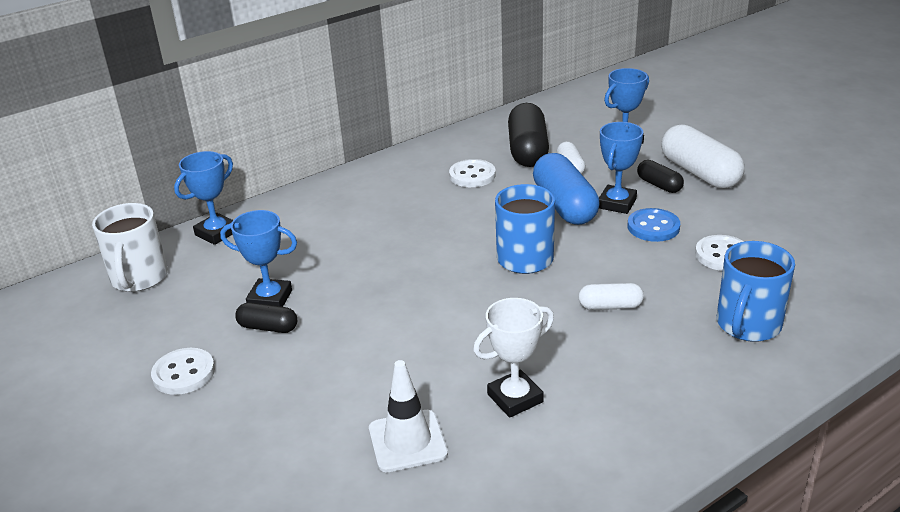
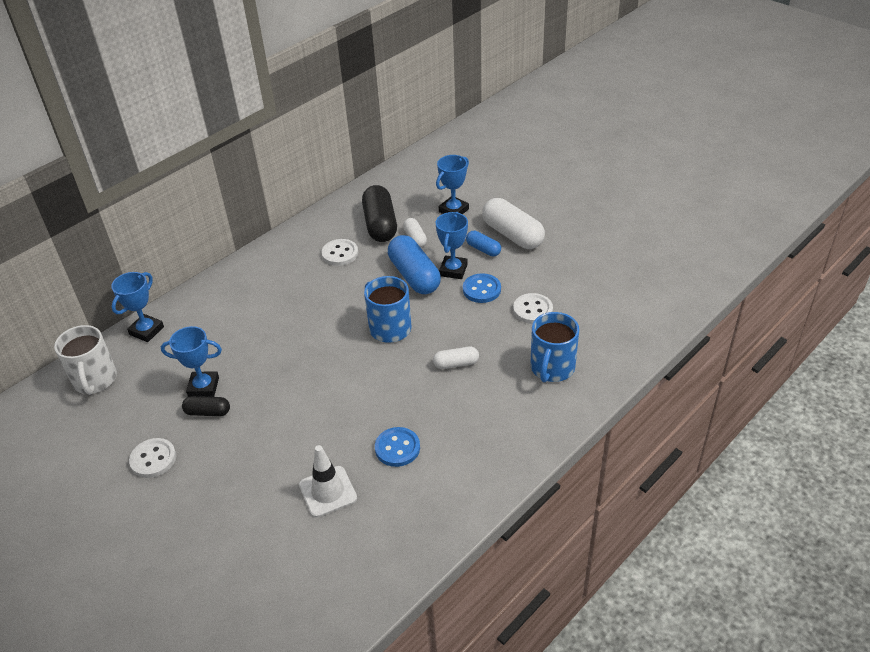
camera: 10 degrees left, 10 degrees up
white trophy [473,298,554,418] -> blue button [375,427,420,467]
black capsule [637,160,684,193] -> blue capsule [466,231,501,256]

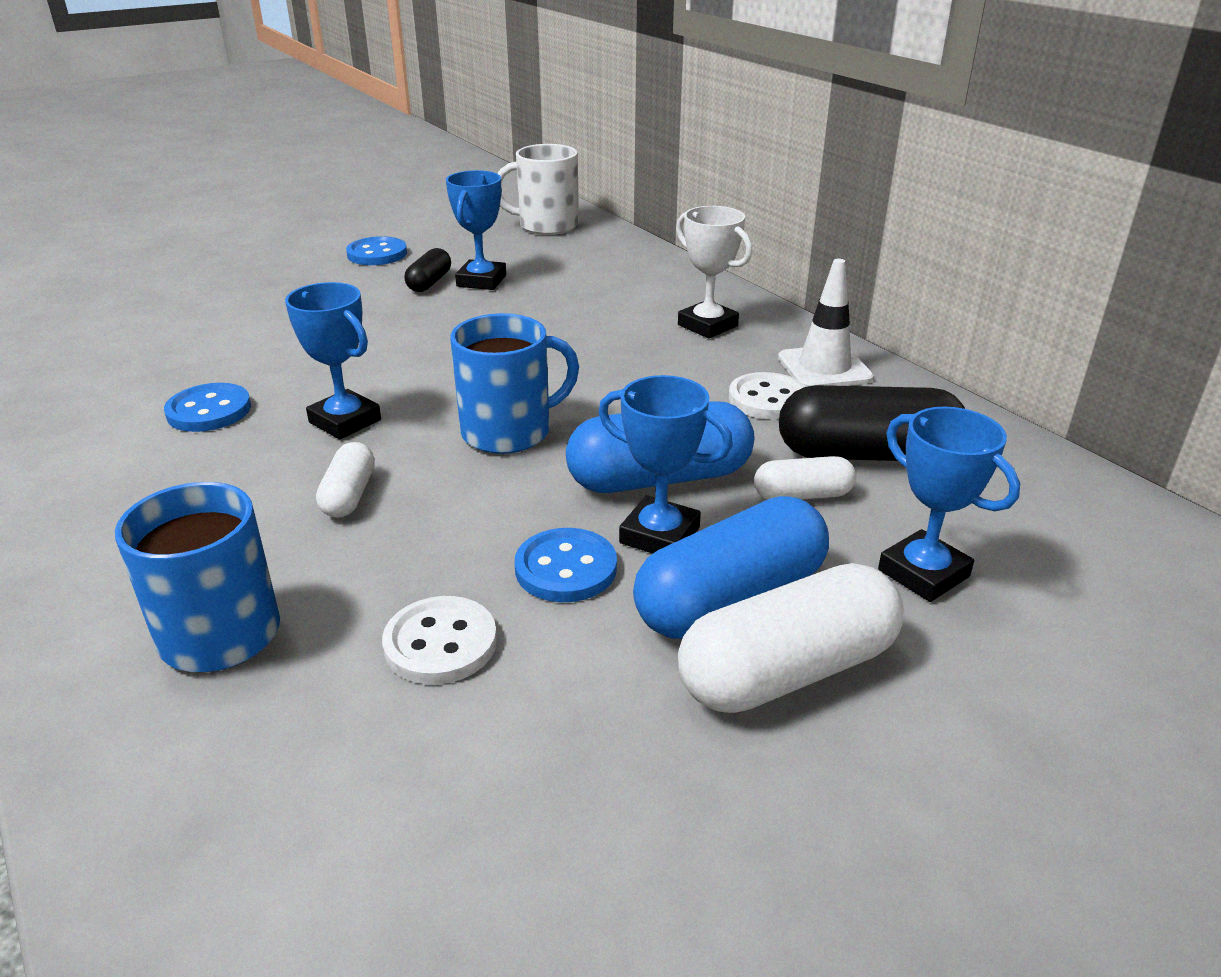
camera: 100 degrees right, 10 degrees down
blue trophy [111,272,164,342] -> blue trophy moved to [285,282,381,439]
white button [129,438,176,478] -> blue button [346,236,407,265]
white traffic cone [299,445,357,518] -> white traffic cone moved to [778,259,874,387]
blue capsule [466,231,501,256] -> blue capsule [633,496,829,639], size x1.90
none -> white trophy [676,206,752,338]

